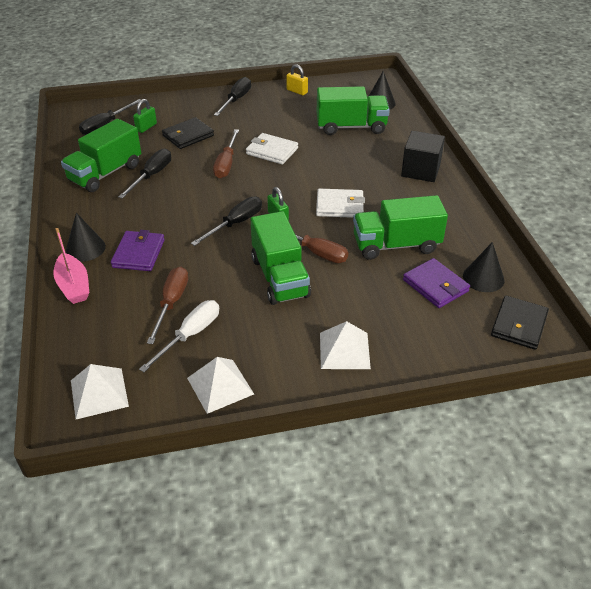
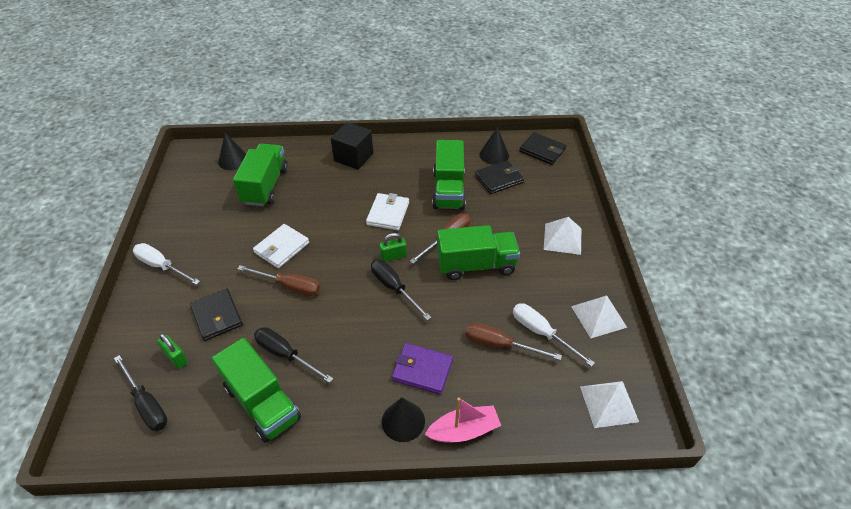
camera: 80 degrees left, 5 degrees up
black screwdriver [214,77,251,116] -> white screwdriver [133,243,200,285]
yellow padlock [286,64,308,95] -> none
purple wallet [403,258,470,308] -> black wallet [475,160,524,194]

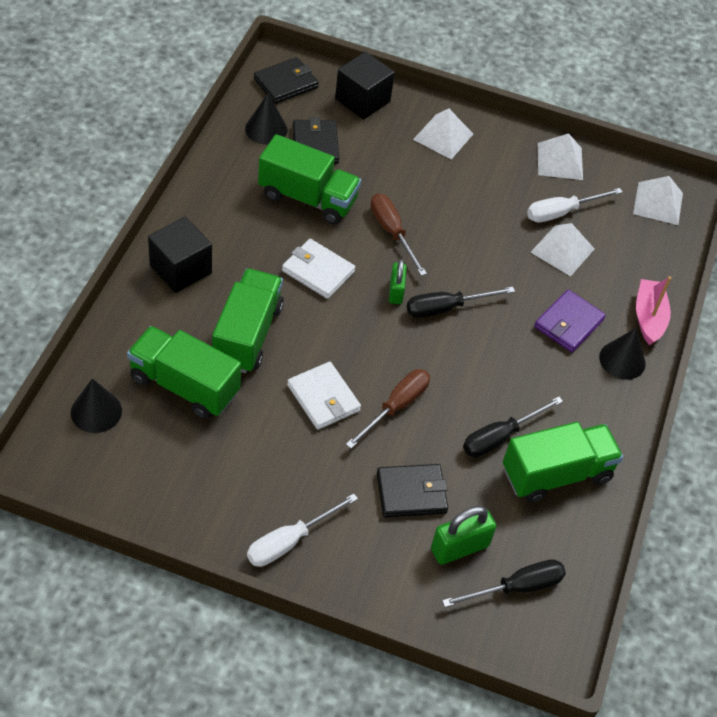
camera: 75 degrees left, 5 degrees up
green padlock [157,333,188,369] -> green padlock [431,506,497,565], size x1.52
green truck [437,225,520,280] -> green truck moved to [212,268,284,373]
brown screwdriver [465,323,562,360] -> white pyramid [531,223,595,276]
none -> black cube [335,51,395,120]

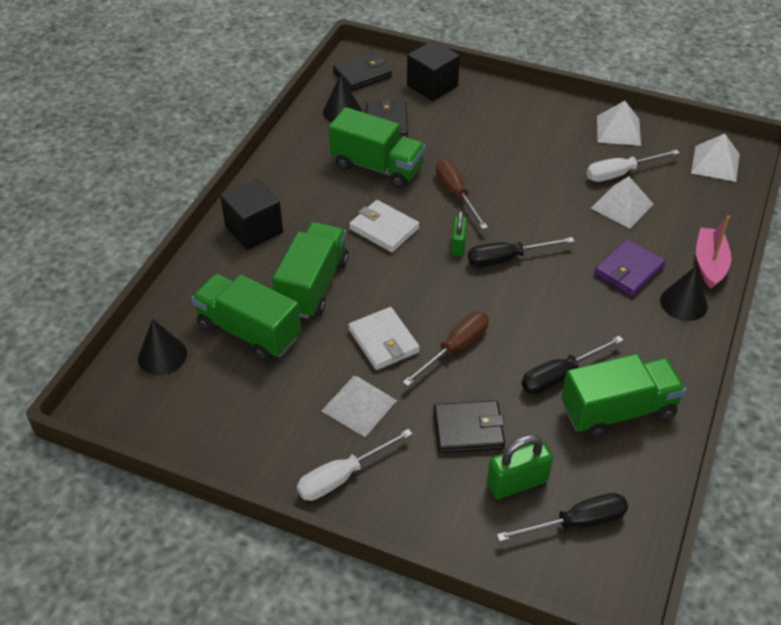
camera: 10 degrees right, 5 degrees down
white pyramid [413,108,473,159] -> white pyramid moved to [321,376,397,437]

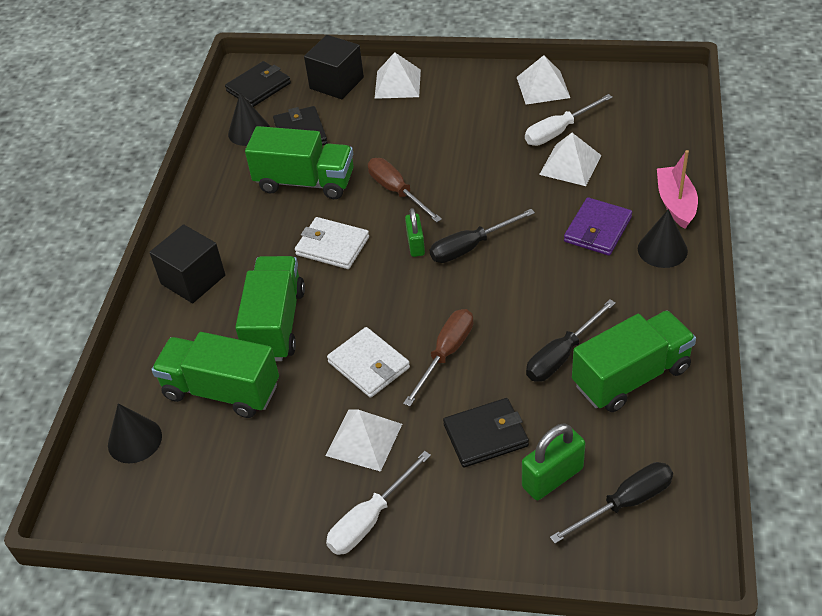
camera: 10 degrees left, 0 degrees up
white pyramid [691,134,740,182] -> white pyramid moved to [375,52,421,99]

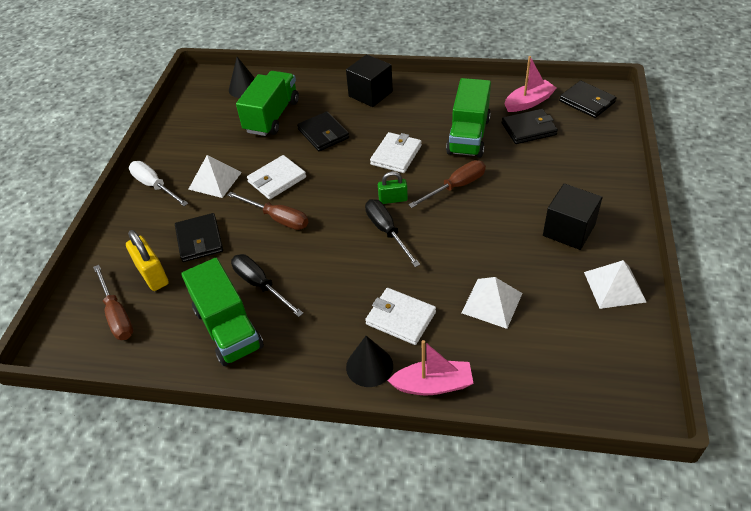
camera: 90 degrees right, 0 degrees up
black cone [228,93,270,146] -> pink boat [505,56,557,112]
green truck [235,256,305,361] -> black wallet [297,111,349,151]
black cube [304,35,364,99] -> black cube moved to [543,183,602,250]
white pyramid [375,52,421,99] -> none
green padlock [522,423,585,500] -> yellow padlock [126,230,169,291]
white screwdriver [525,94,613,146] -> none
black screwdriver [550,462,673,544] -> brown screwdriver [93,265,133,340]
purple wallet [564,197,632,256] -> white wallet [365,288,436,345]

